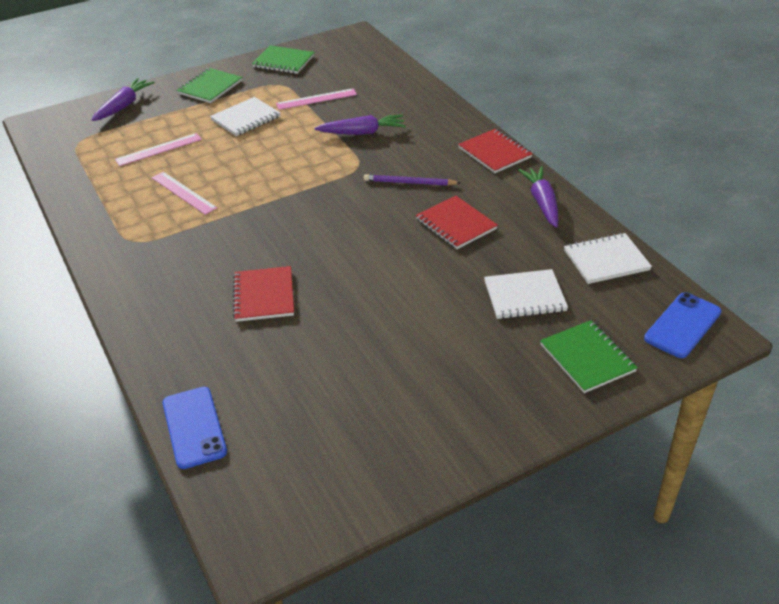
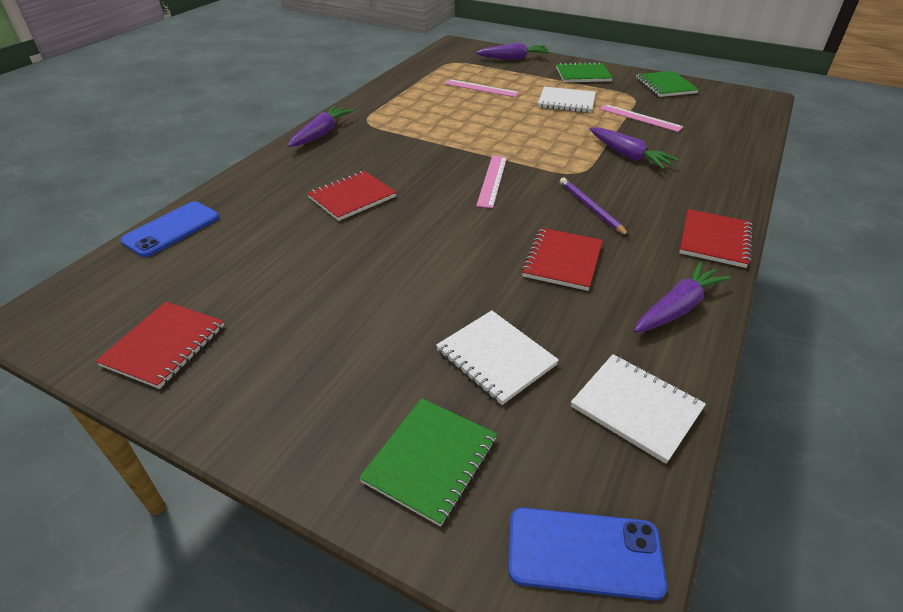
camera: 55 degrees right, 0 degrees up
pink ruler [152,172,217,215] -> pink ruler moved to [476,156,507,208]
none -> red notebook [95,302,224,389]
none -> purple carrot [288,106,354,147]

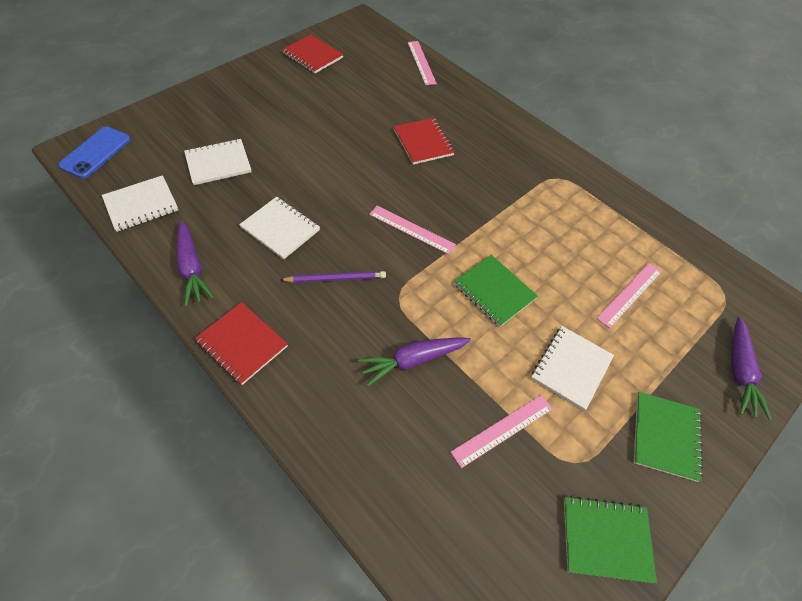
camera: 105 degrees right, 15 degrees up
blue phone [121,201,219,257] -> pink ruler [407,41,437,85]
purple carrot [288,106,354,147] -> none
green notebook [359,398,497,527] -> green notebook moved to [454,255,538,327]
red notebook [521,228,603,291] -> white notebook [239,197,320,260]

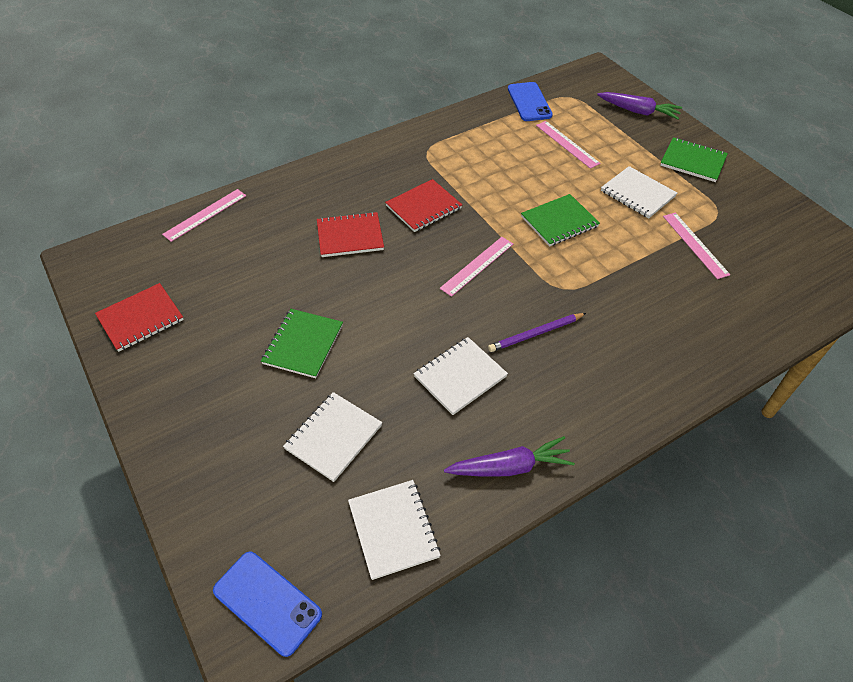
camera: 75 degrees left, 5 degrees down
white notebook [184,139,251,185] -> white notebook turned 45 degrees clockwise [283,392,382,482]
red notebook [195,302,288,385] -> red notebook moved to [385,179,462,232]
purple pencil [280,271,386,283] -> purple pencil turned 120 degrees counterclockwise [488,313,586,352]
purple carrot [358,337,471,386] -> none
pink ruler [407,41,437,85] -> pink ruler turned 45 degrees counterclockwise [162,189,246,242]
green notebook [564,496,657,583] -> green notebook moved to [261,309,343,378]
none -> blue phone [508,82,553,121]

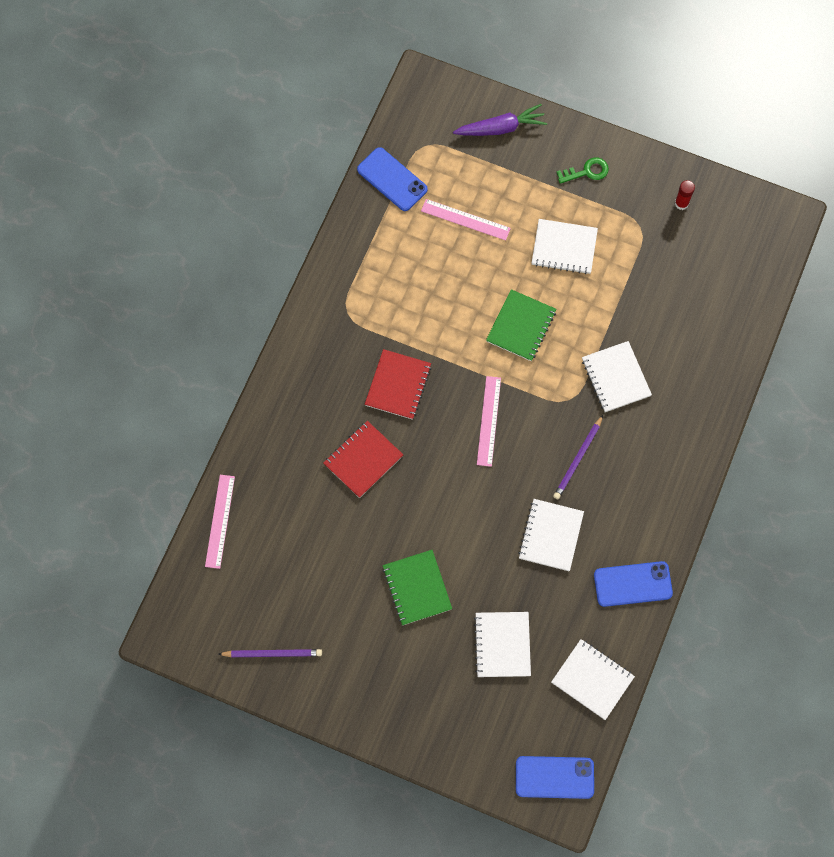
camera: 35 degrees left, 20 degrees up
red notebook [95,283,184,352] -> purple pencil [218,649,322,657]
purple carrot [444,436,575,477] -> blue phone [594,561,673,607]
green notebook [660,137,728,182] -> green key [556,157,609,184]
pink ruler [663,213,730,279] -> none
none -> white notebook [582,341,652,412]
none -> red glue stick [675,180,695,210]

